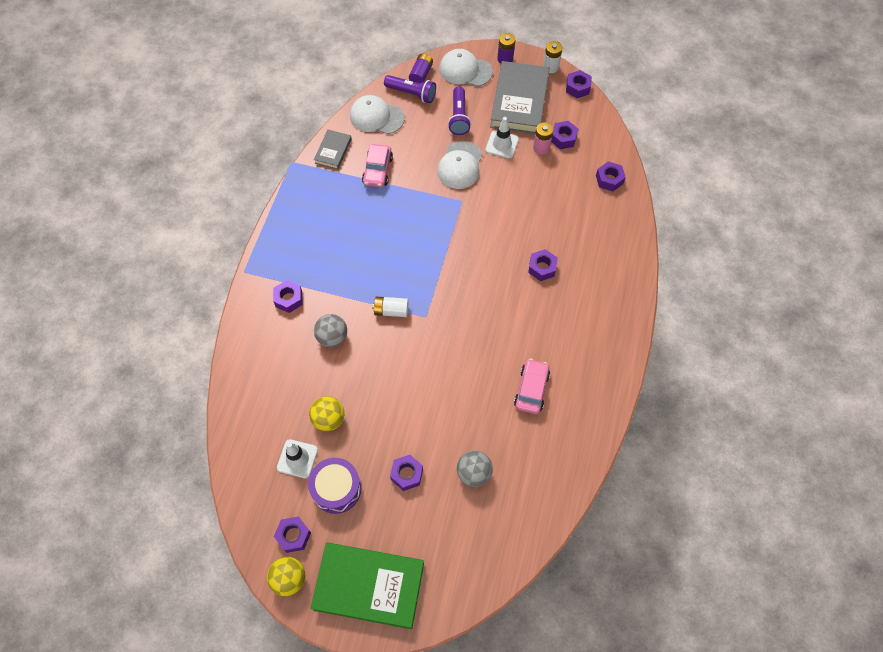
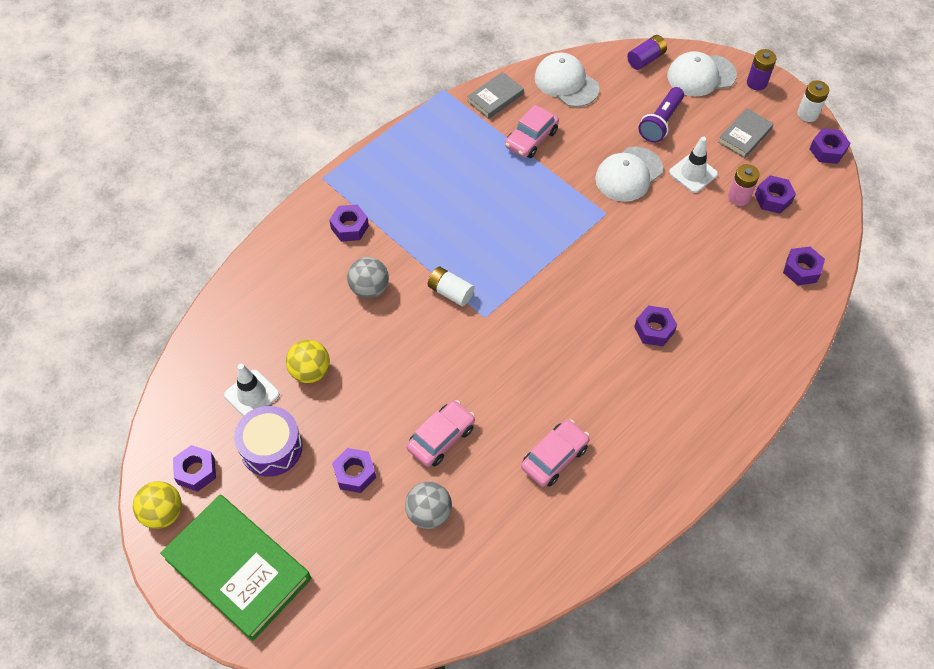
camera: 30 degrees right, 5 degrees down
purple flashlight [384,75,436,103] -> none
white cap [439,49,493,86] -> white cap turned 60 degrees counterclockwise [667,51,737,96]
grey book [490,61,550,134] -> grey book [718,108,774,158], size x0.50
none -> pink car [406,400,475,467]

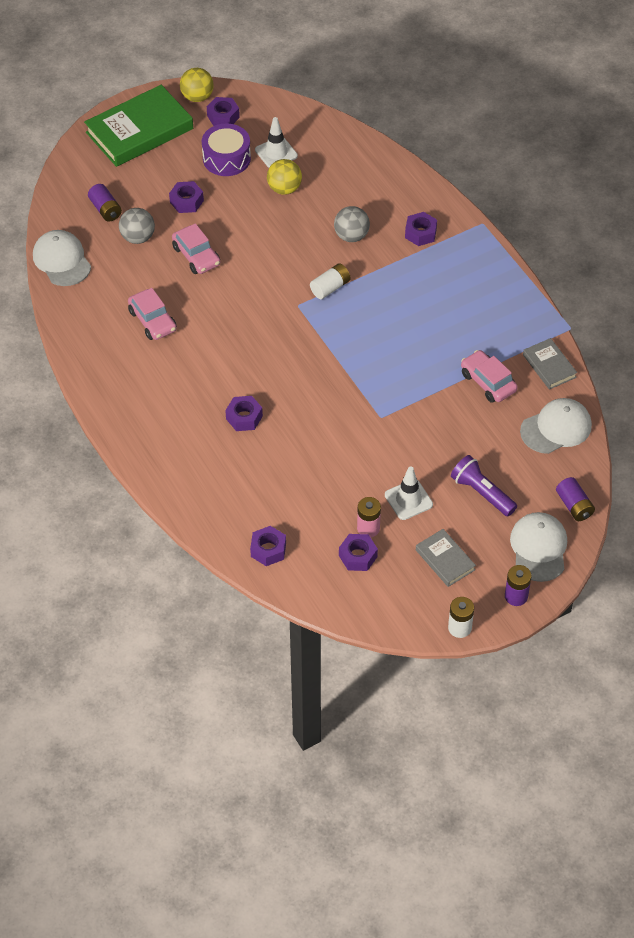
camera: 105 degrees right, 5 degrees down
white cap [595,147,663,202] -> white cap moved to [33,230,91,286]
purple nut [809,128,850,164] -> none
none -> purple battery [88,184,122,221]

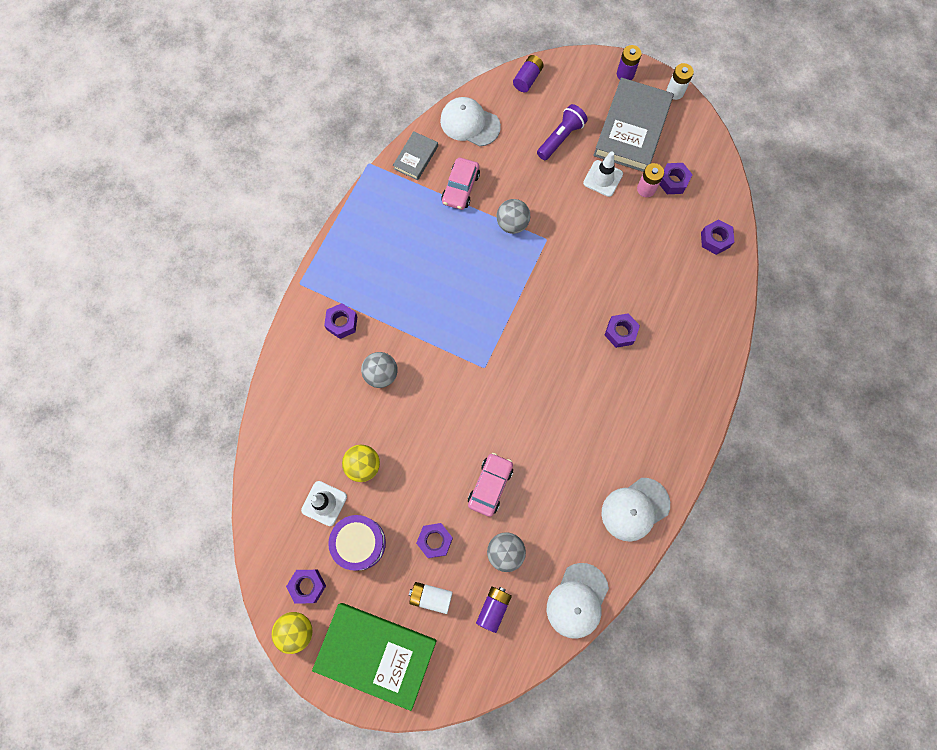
camera: 125 degrees left, 20 degrees up
pink car [128,288,177,340] -> none
white battery [310,263,350,299] -> white battery moved to [409,582,453,614]
grey book [416,529,476,587] -> grey book [593,77,674,172], size x2.00
purple flashlight [451,455,517,516] -> purple flashlight turned 150 degrees counterclockwise [537,104,588,160]
white cap [510,512,567,582] -> white cap moved to [602,478,670,542]
none -> grey ball [496,199,530,234]

